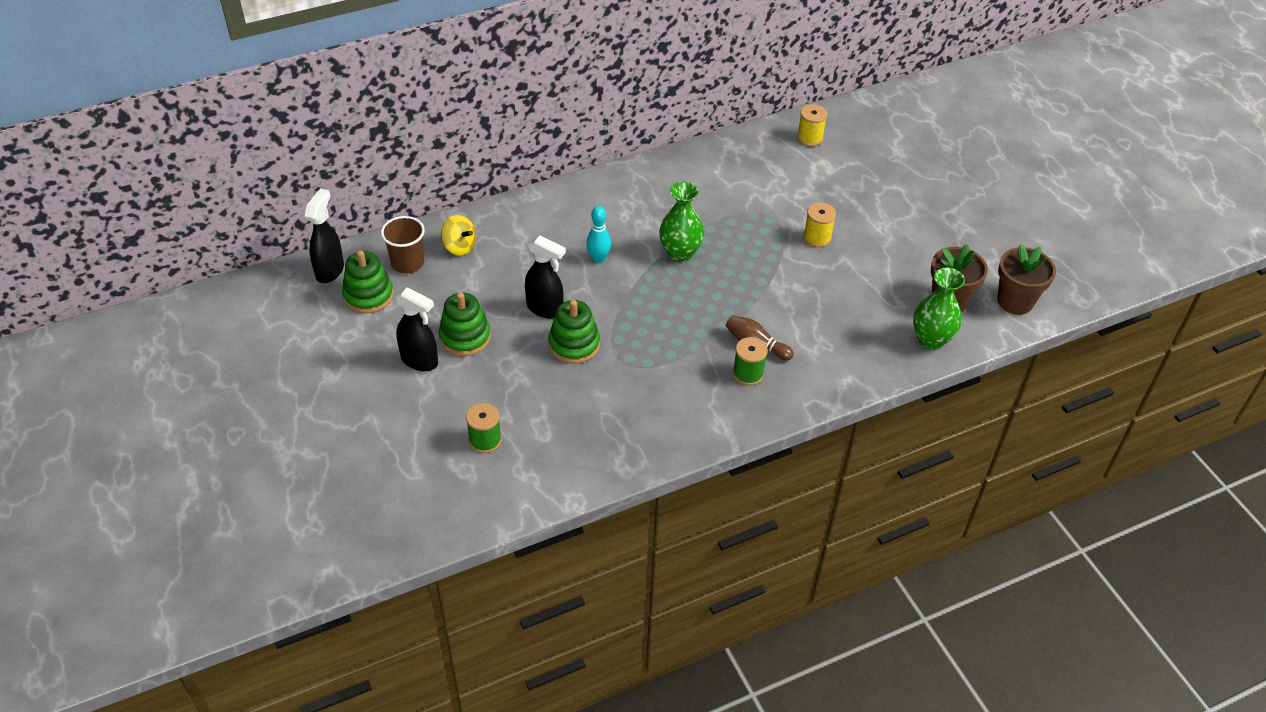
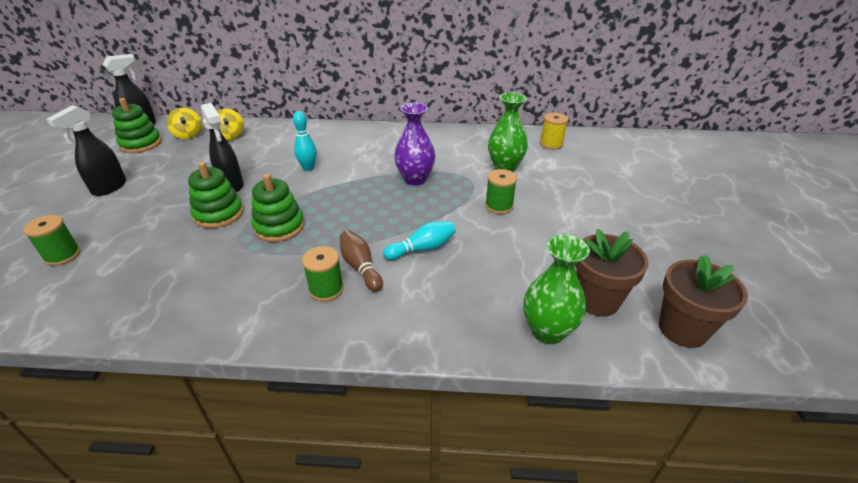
camera: 30 degrees right, 10 degrees down
brown cup [381,216,425,273] -> yellow spinning top [167,108,202,139]
black spray bottle [395,287,438,371] -> black spray bottle turned 60 degrees clockwise [46,105,126,196]
green stacking toy [439,292,491,356] -> green stacking toy moved to [252,174,304,242]
green vase [659,181,704,262] -> green vase moved to [488,92,528,172]
yellow spool [803,202,836,247] -> green spool [485,169,517,214]
none -> turquoise bowling pin [383,221,456,260]
none -> purple vase [394,103,435,186]

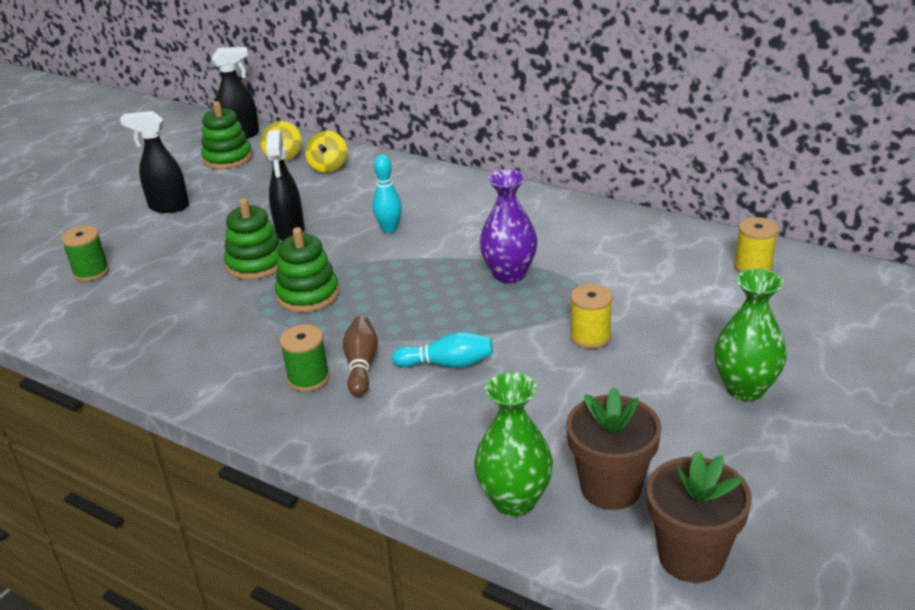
camera: 30 degrees right, 5 degrees down
black spray bottle [46,105,126,196] -> black spray bottle turned 45 degrees clockwise [120,111,189,213]
green spool [485,169,517,214] -> yellow spool [570,284,613,349]
green vase [488,92,528,172] -> green vase moved to [714,268,787,401]

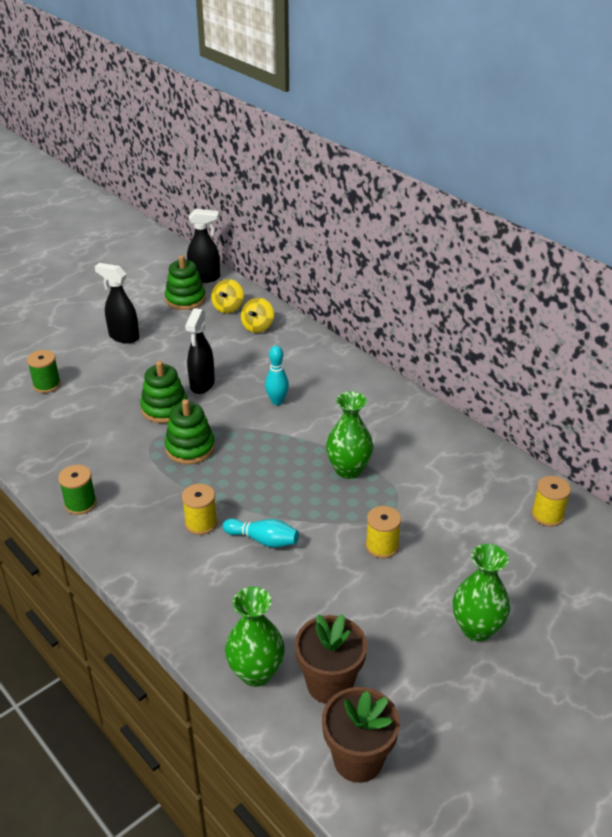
camera: 15 degrees right, 5 degrees up
green spool [279,324,329,392] -> green spool moved to [58,465,97,515]
brown bowling pin [343,316,378,396] -> yellow spool [182,484,217,535]
purple vase [479,170,538,283] -> green vase [326,391,373,479]

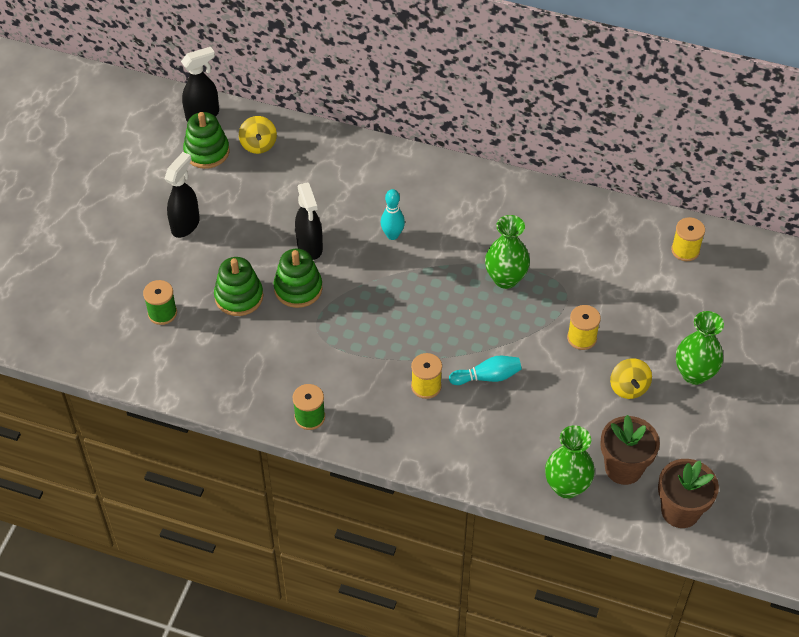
camera: 30 degrees left, 15 degrees up
black spray bottle [95,263,139,343] -> black spray bottle turned 120 degrees clockwise [165,152,200,238]
green stacking toy [165,399,215,464] -> green stacking toy moved to [214,257,263,316]
yellow spinning top [241,298,274,333] -> yellow spinning top moved to [610,358,652,399]

